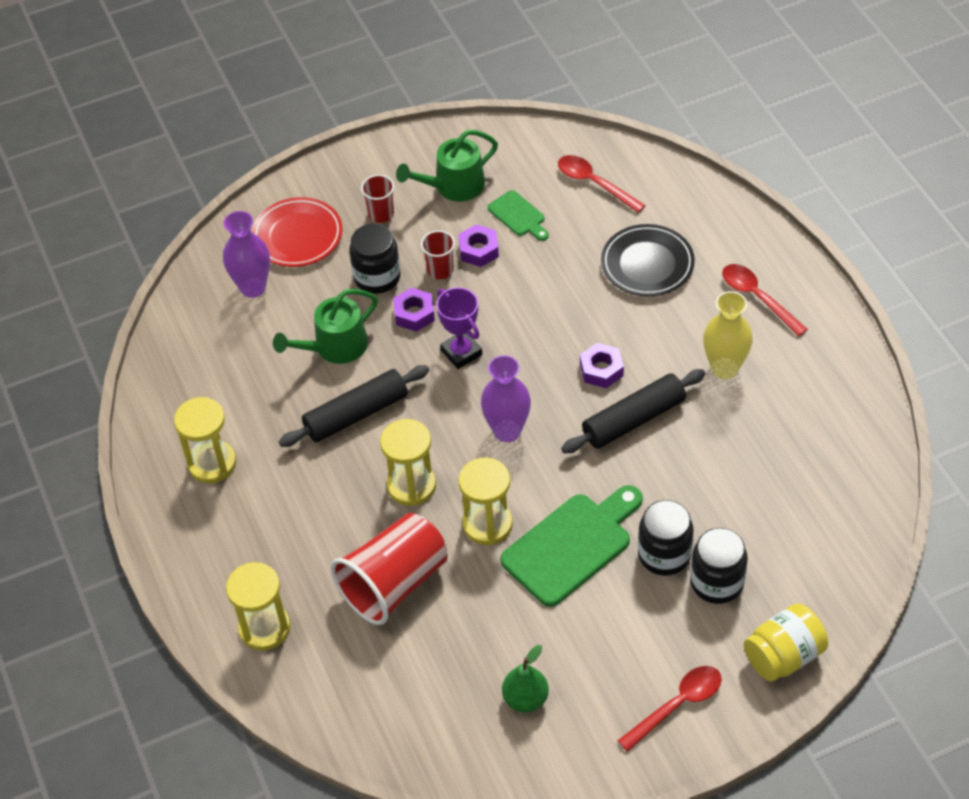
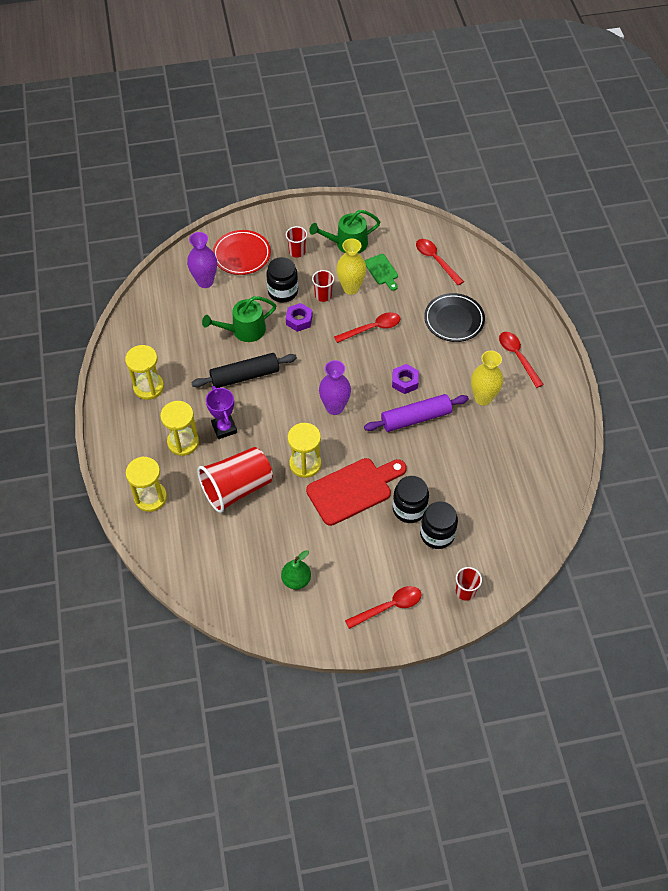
camera: 10 degrees right, 5 degrees up
yellow hourglass [380,419,436,506] -> yellow hourglass moved to [160,401,199,456]
purple trophy [436,287,482,369] -> purple trophy moved to [206,386,237,439]
purple nut [458,224,499,267] -> yellow vase [336,238,366,295]
green cutting board [501,485,643,607] -> red cutting board [306,458,407,526]
black rolling pin [561,369,705,453] -> purple rolling pin [364,394,469,432]
yellow jar [744,603,828,682] -> red cup [456,567,482,601]
none -> red spoon [334,312,400,343]

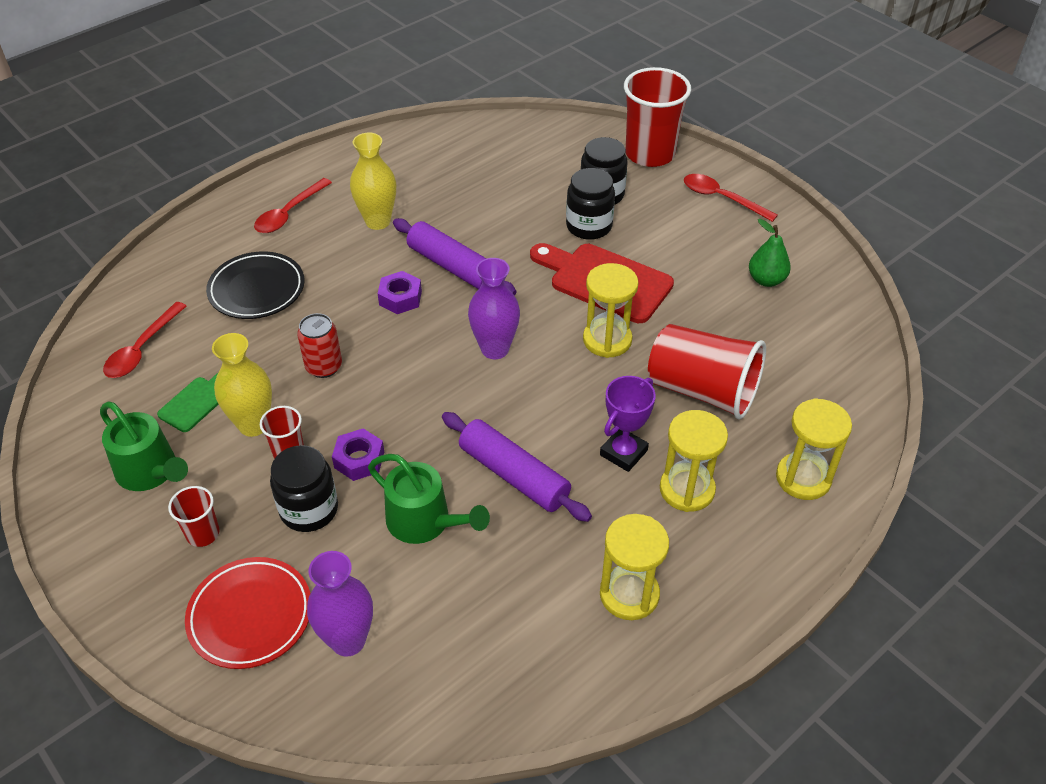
camera: 120 degrees left, 10 degrees down
black rolling pin [192,353,297,388] -> purple rolling pin [442,412,592,522]
red spoon [334,312,400,343] -> red can [297,313,342,378]
red cup [456,567,482,601] -> red cup [624,67,691,167], size x2.07

